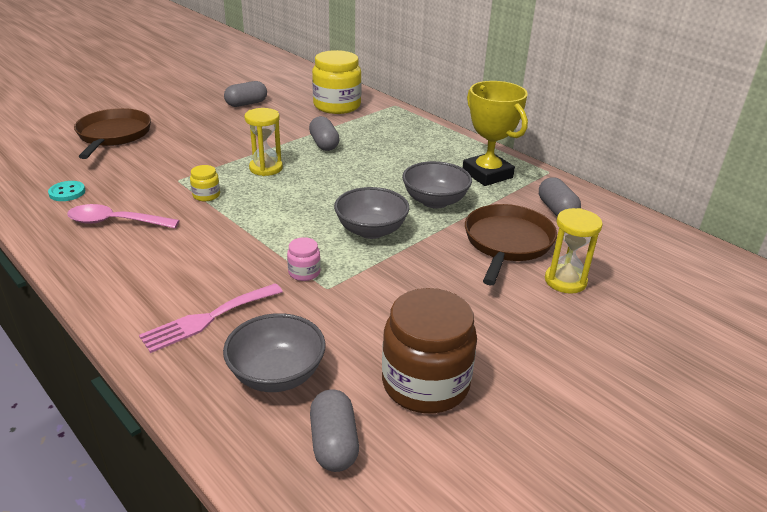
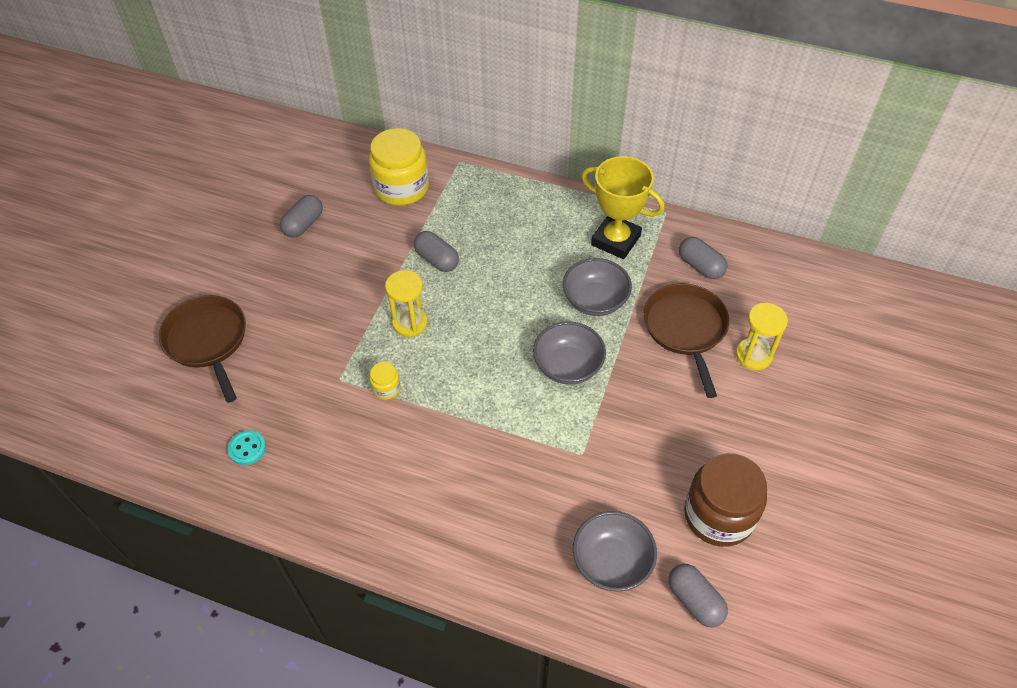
camera: 25 degrees left, 20 degrees up
pink spoon [67,204,180,228] -> none
pink fork [139,283,283,353] -> none
pink jar [287,237,321,281] -> none

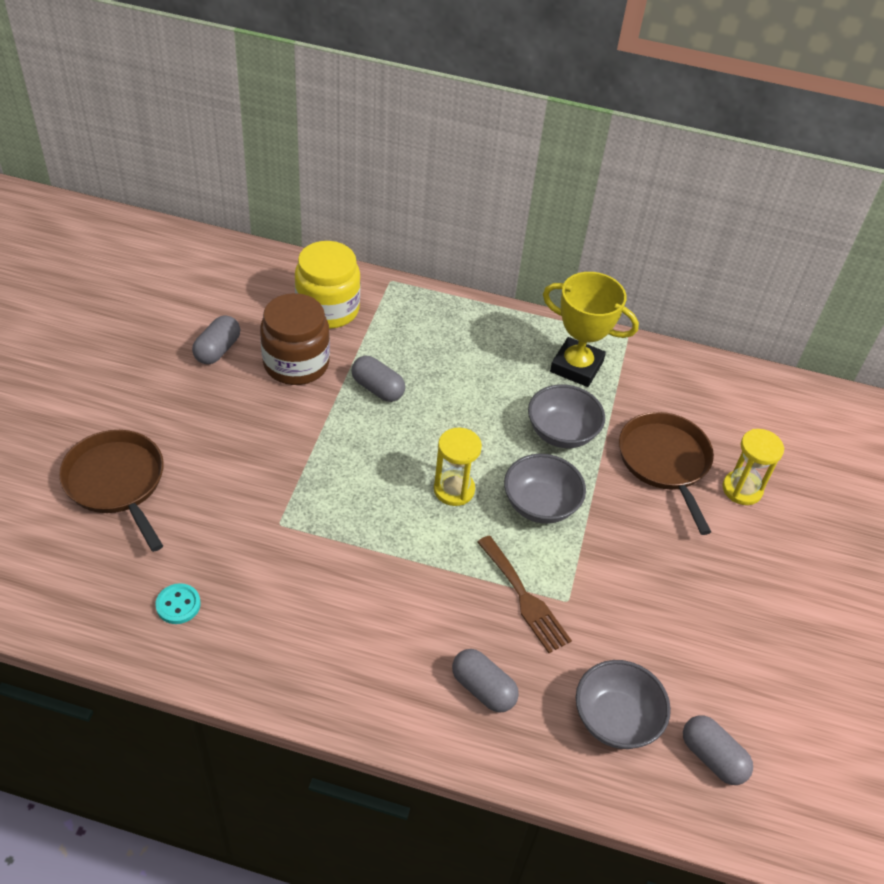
camera: 10 degrees left, 5 degrees down
yellow jar [369,362,401,400] -> none
yellow hourglass [385,270,428,337] -> yellow hourglass moved to [434,428,482,506]
grey capsule [679,237,728,279] -> grey capsule moved to [452,649,519,713]
brown jar [684,453,767,547] -> brown jar moved to [260,293,330,385]
none -> brown fork [477,535,572,653]

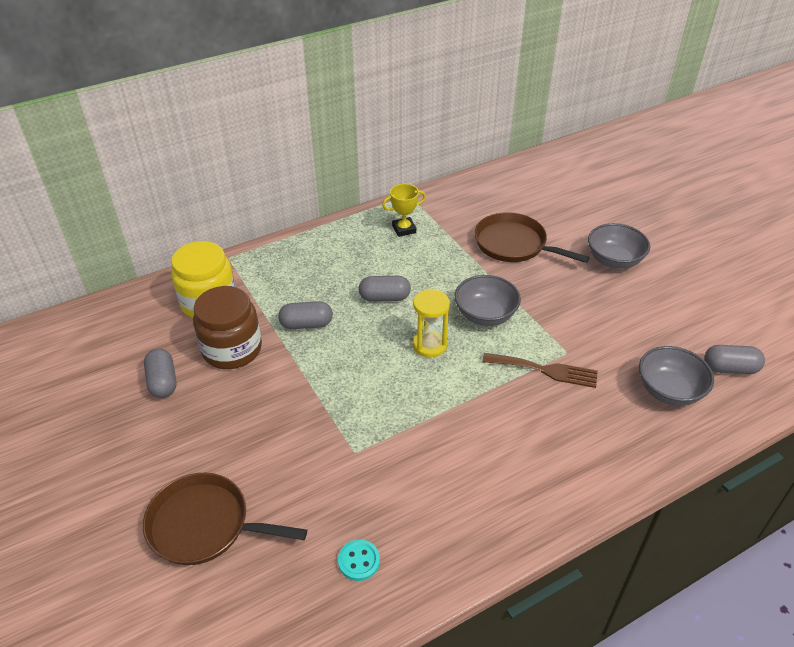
camera: 40 degrees left, 5 degrees down
grey capsule [452,649,519,713] -> grey capsule moved to [358,276,411,302]
grey bowl [528,384,605,448] -> grey bowl moved to [588,223,650,269]
yellow trophy [543,272,639,387] -> yellow trophy [382,184,426,237], size x0.58
yellow hourglass [722,429,784,505] -> none

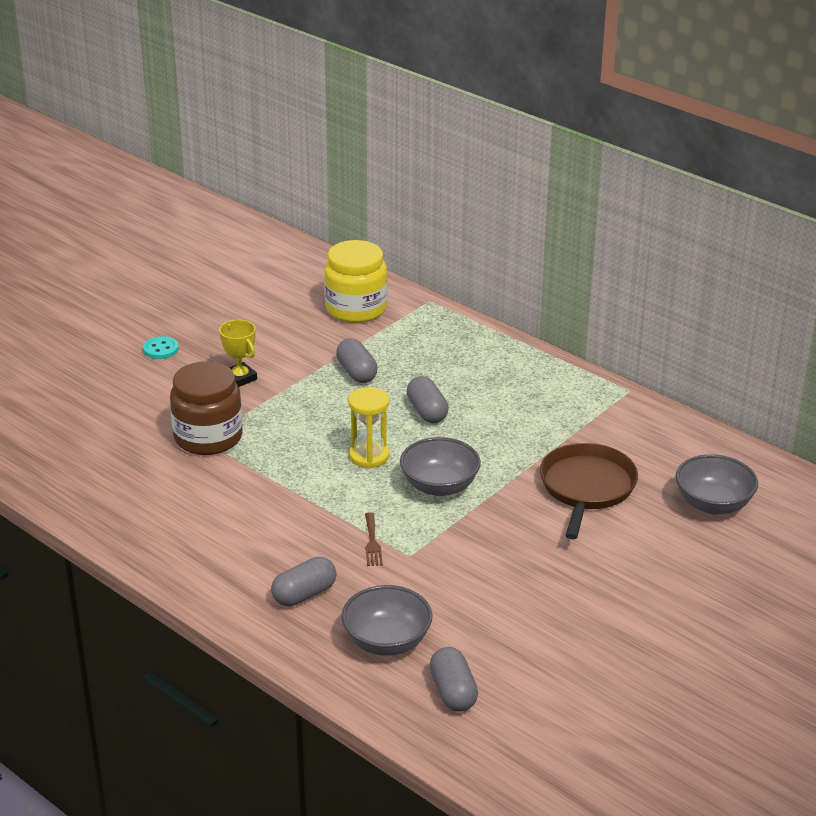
camera: 70 degrees right, 10 degrees down
brown pan [143,473,307,565] -> none
grey capsule [144,348,177,398] -> grey capsule moved to [271,557,337,607]
brown jar [193,286,262,369] -> brown jar moved to [170,361,243,455]
turquoise button [338,540,380,581] -> turquoise button moved to [143,336,179,359]
yellow trophy [382,184,426,237] -> yellow trophy moved to [219,320,257,387]
brown fork [482,353,598,388] -> brown fork [365,512,383,566], size x0.58
grey bowl [588,223,650,269] -> grey bowl moved to [676,454,758,514]

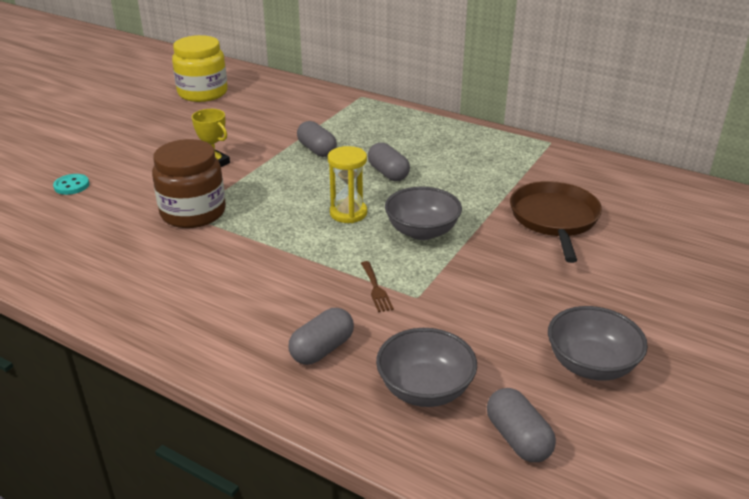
camera: 10 degrees left, 0 degrees up
turquoise button [143,336,179,359] -> turquoise button moved to [53,174,89,195]
yellow jar [324,240,387,323] -> yellow jar moved to [172,35,228,102]
grey bowl [676,454,758,514] -> grey bowl moved to [548,306,648,381]

